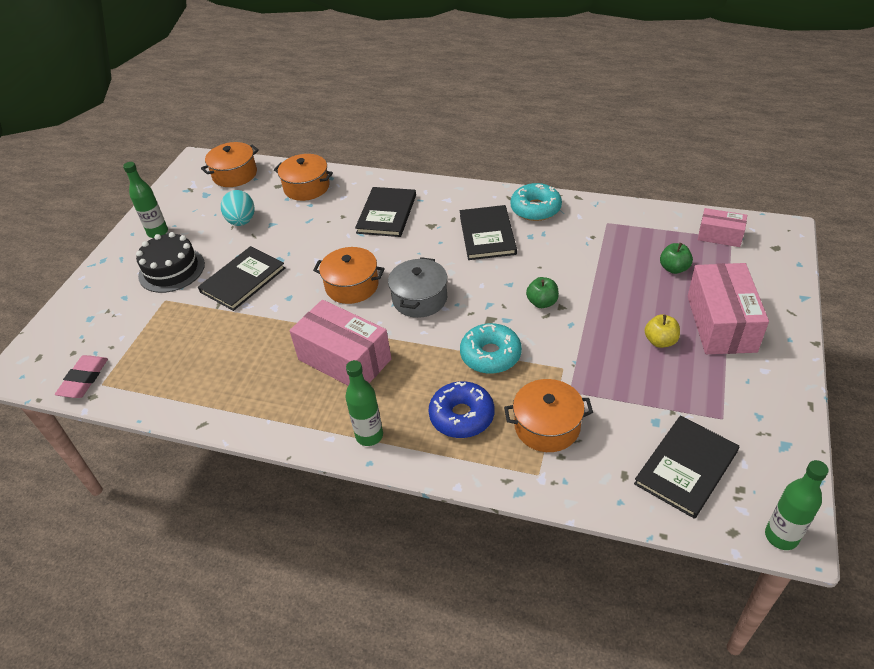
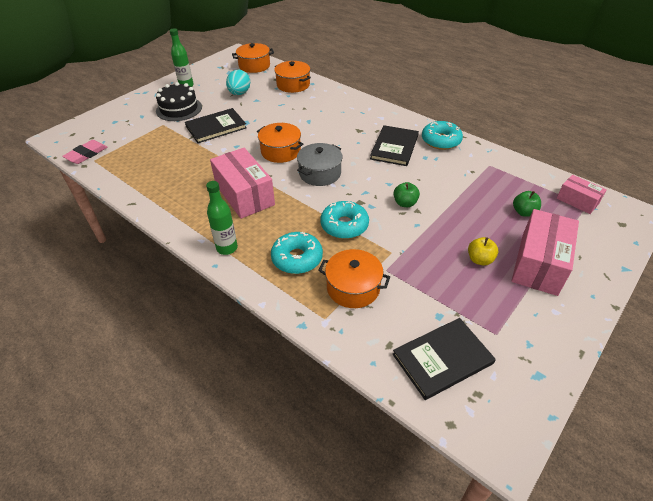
camera: 20 degrees right, 0 degrees up
black book [355,187,416,237] -> none
blue donut [429,381,494,438] -> turquoise donut [271,232,323,274]
green bottle [765,460,829,550] -> none

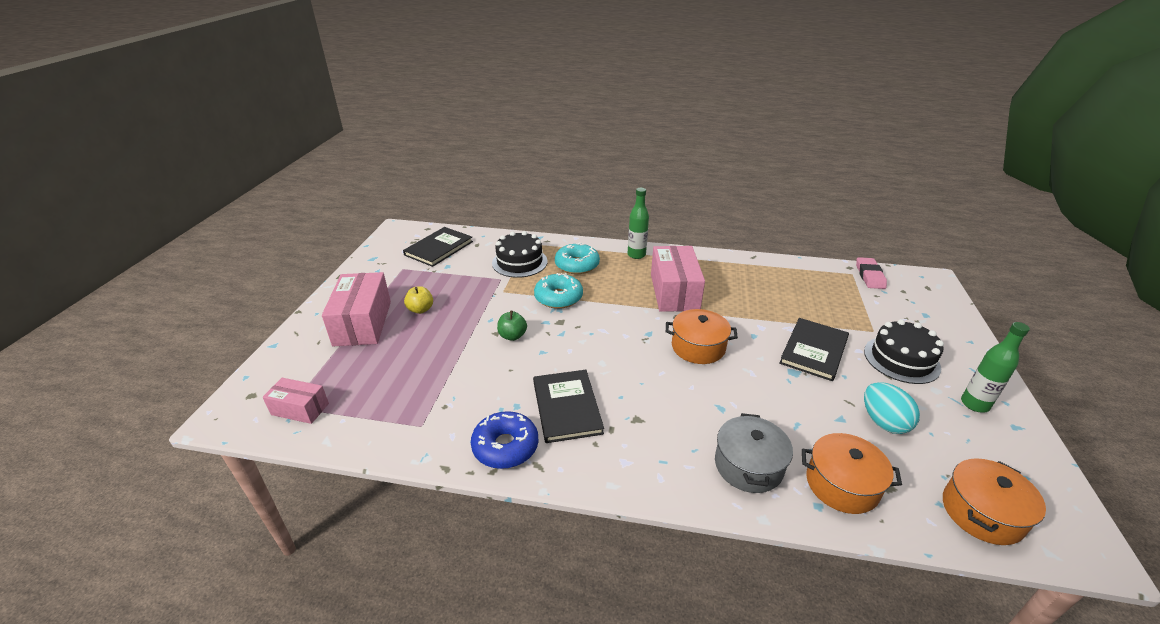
camera: 150 degrees right, 10 degrees down
pink box [210,148,275,219] -> pink box turned 60 degrees clockwise [651,246,705,312]
grey pot [297,143,343,186] -> grey pot moved to [715,413,793,493]
orange pot [318,249,390,308] -> black cake [492,231,548,278]
turquoise donut [422,121,463,150] -> blue donut [471,411,538,469]
green apple [513,191,541,217] -> none

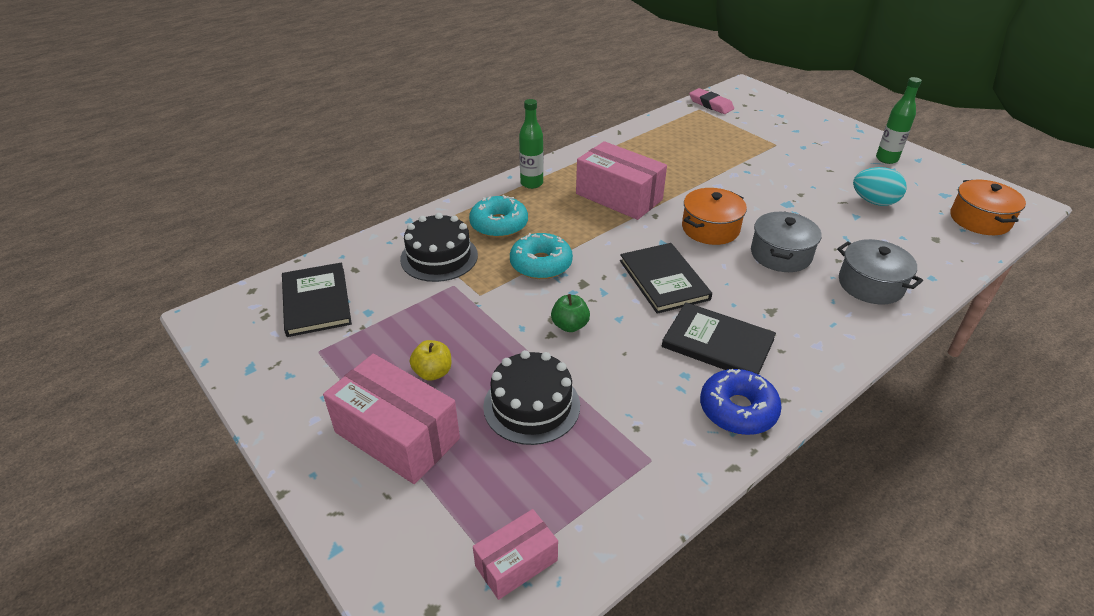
camera: 50 degrees left, 5 degrees up
black book [779,318,849,381] -> black book moved to [620,243,712,314]
orange pot [802,433,902,514] -> none
black cake [864,319,944,384] -> black cake moved to [483,350,580,445]
none -> grey pot [751,211,821,272]

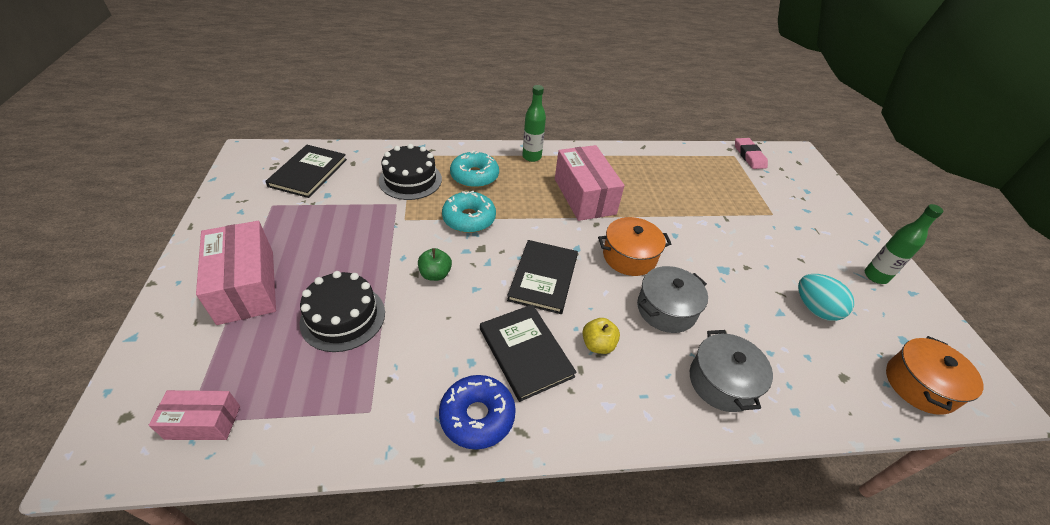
camera: 30 degrees right, 5 degrees up
yellow apple [410,340,451,381] -> yellow apple moved to [582,318,620,354]

